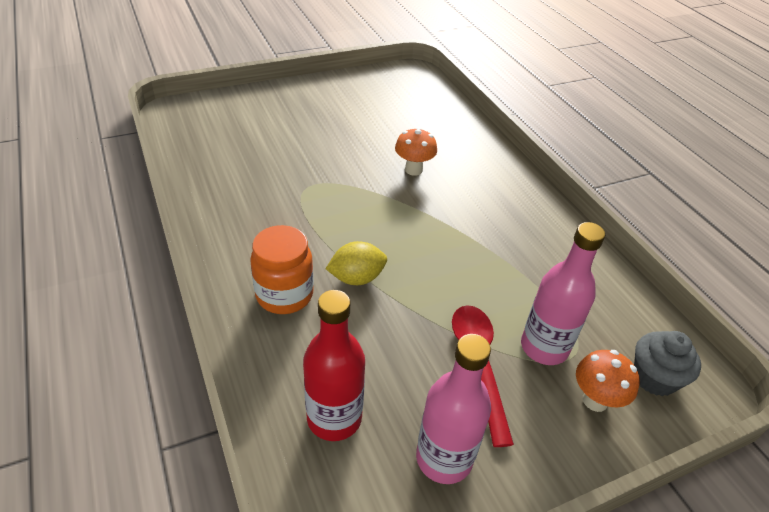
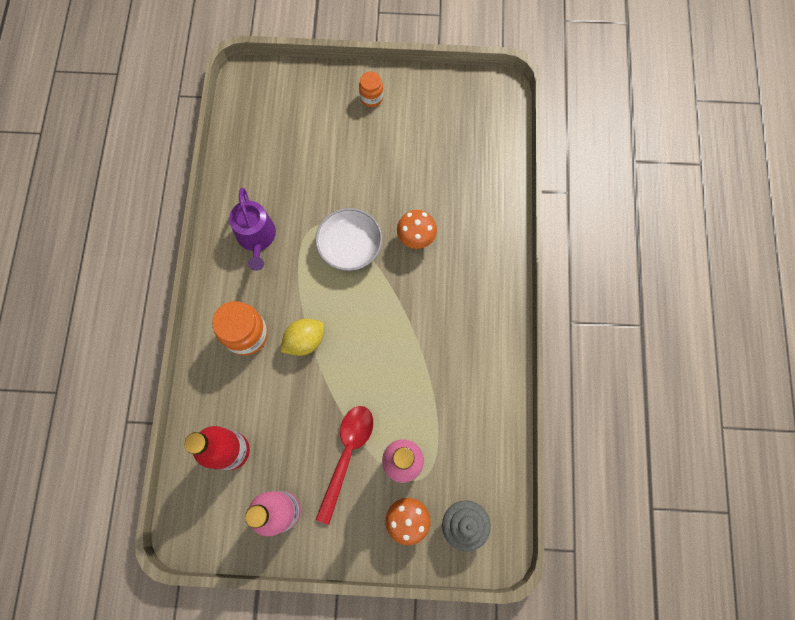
camera: 30 degrees right, 30 degrees up
yellow lemon [325,241,387,285] -> yellow lemon turned 45 degrees counterclockwise [280,319,324,356]
none -> purple watering can [229,188,276,271]
none -> white bowl [315,208,382,271]
none -> orange jar [359,71,383,107]

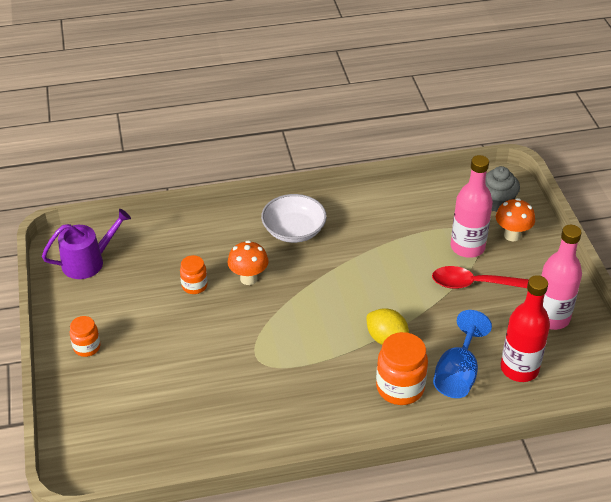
camera: 105 degrees left, 30 degrees down
purple watering can [229,188,276,271] -> purple watering can moved to [42,209,131,279]
white bowl [315,208,382,271] -> white bowl moved to [261,194,327,243]
none -> orange jar [180,255,208,294]
none -> blue goblet [433,310,492,398]

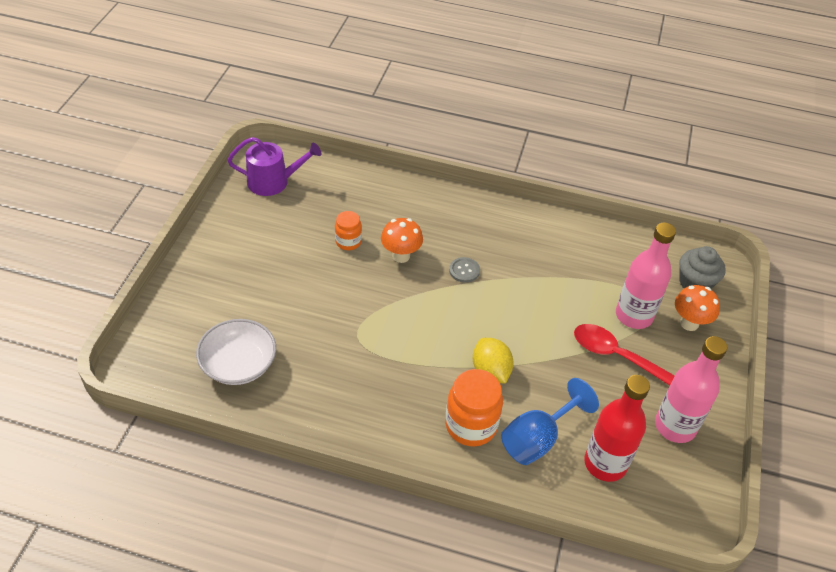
camera: 25 degrees right, 5 degrees up
orange jar [70,316,101,357] -> none
white bowl [261,194,327,243] -> white bowl moved to [196,319,276,385]
none -> grey button [449,257,480,283]

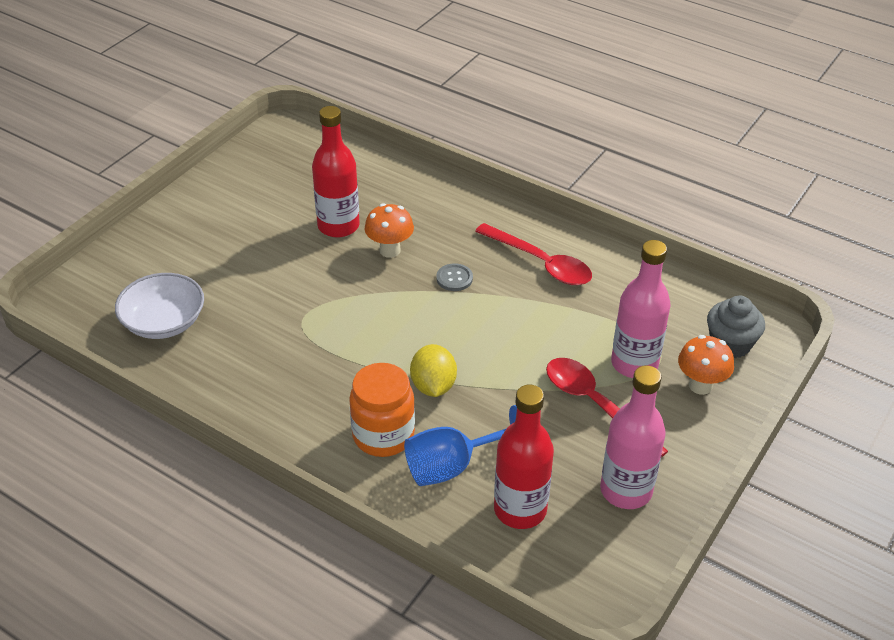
camera: 20 degrees right, 5 degrees down
purple watering can [227,137,321,196] -> none
orange jar [335,211,362,250] -> red bottle [312,106,360,238]
none -> red spoon [475,223,592,285]

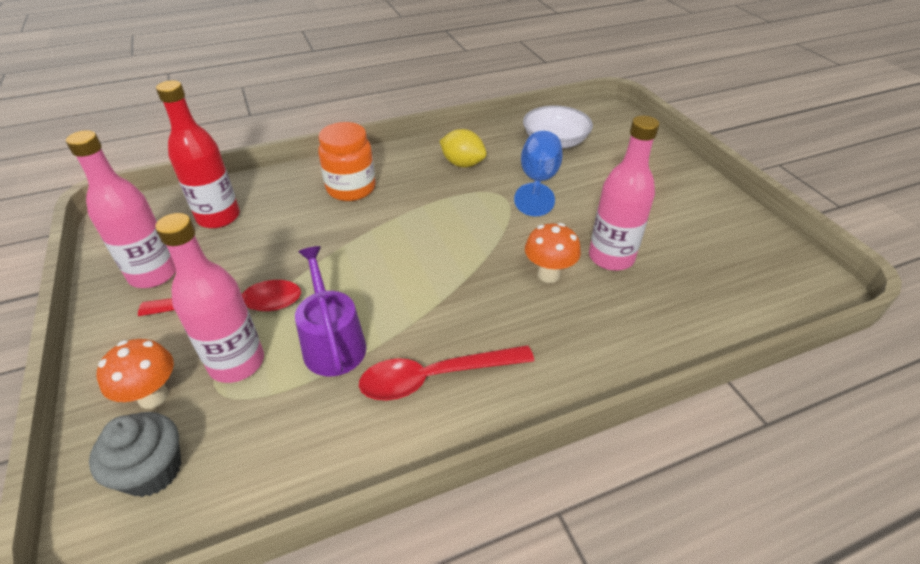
camera: 125 degrees right, 0 degrees up
red bottle [312,106,360,238] -> pink bottle [589,115,659,271]
blue goblet [404,405,517,486] -> blue goblet moved to [514,131,563,216]
yellow lemon [410,344,457,397] -> yellow lemon moved to [439,129,487,167]
grey button [437,263,473,291] -> none
none -> purple watering can [295,246,366,376]

